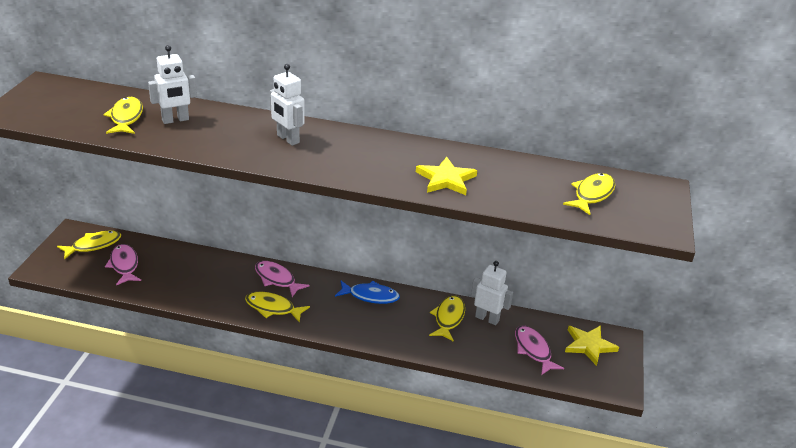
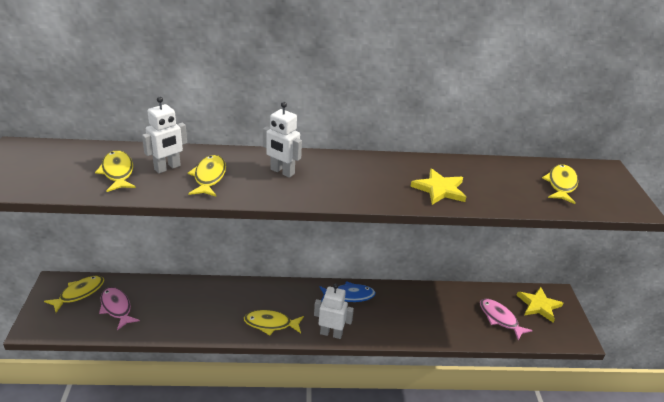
camera: 15 degrees left, 0 degrees up
pink fish [255,261,309,297] -> none
yellow fish [429,296,465,342] -> yellow fish moved to [188,155,226,196]
white robot [471,261,513,325] -> white robot moved to [314,283,354,339]

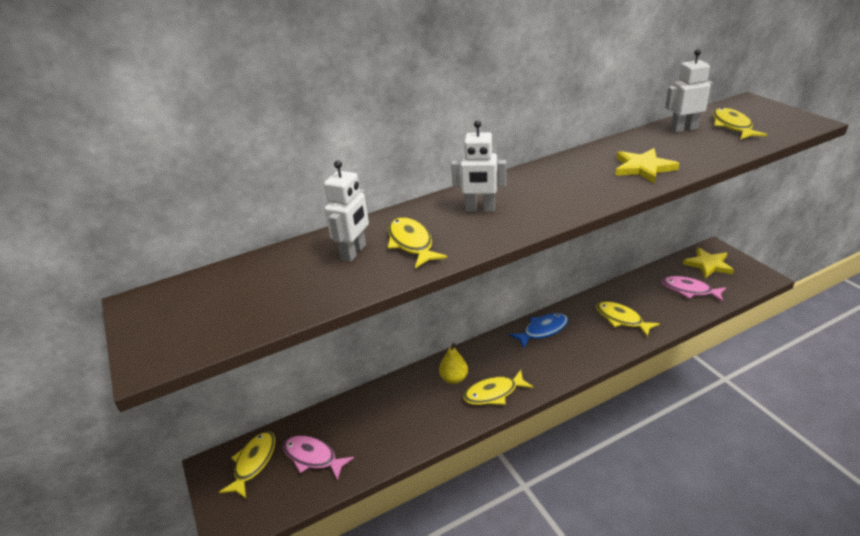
camera: 20 degrees left, 0 degrees up
yellow fish [95,150,136,192] -> yellow fish moved to [596,301,660,337]
white robot [314,283,354,339] -> white robot moved to [665,49,713,133]
none -> yellow pear [439,343,468,384]

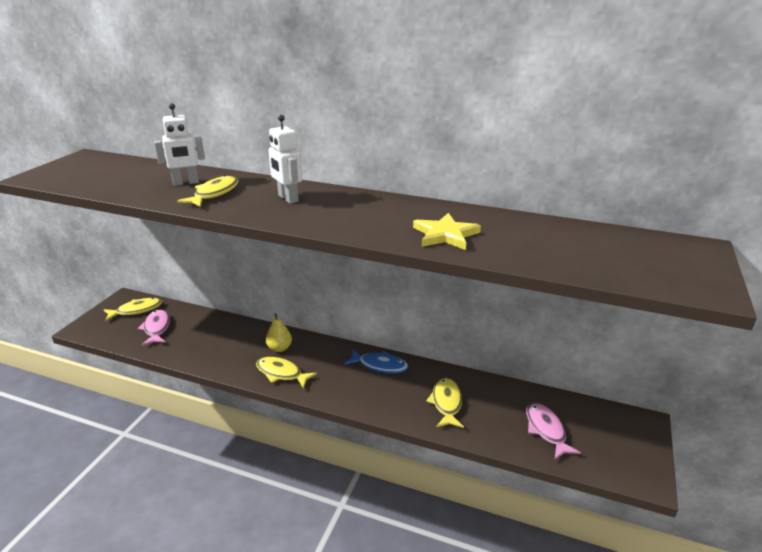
camera: 45 degrees right, 5 degrees down
white robot [665,49,713,133] -> none
yellow star [683,247,734,278] -> none
yellow fish [713,108,767,139] -> none

